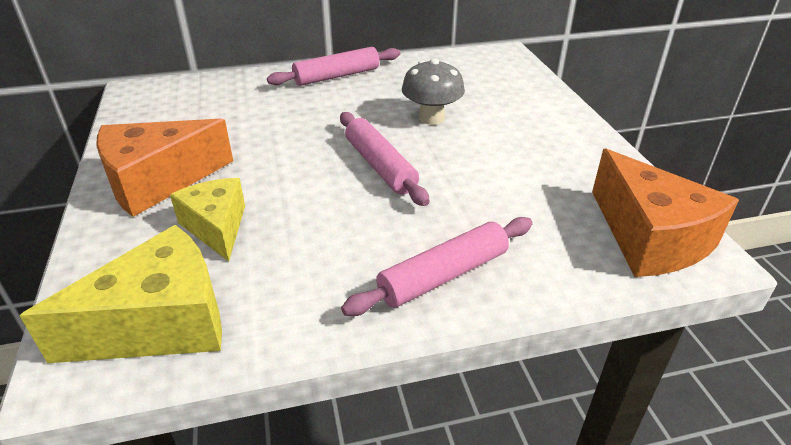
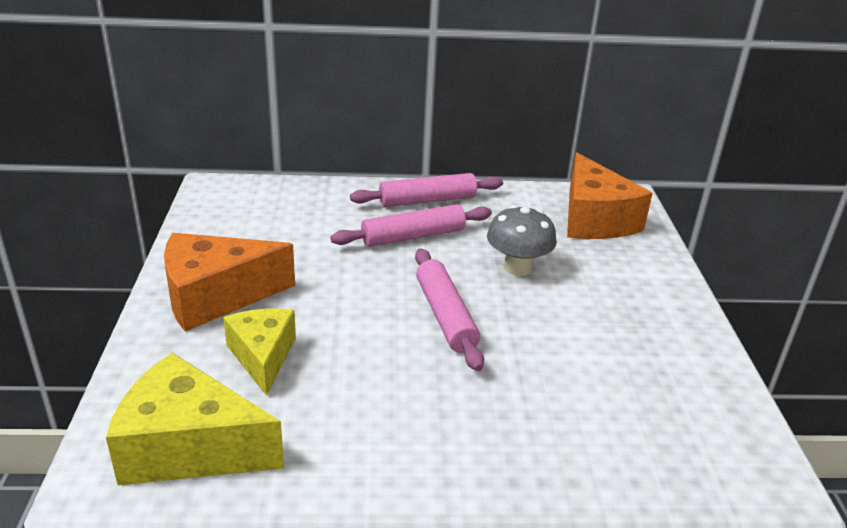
camera: 10 degrees right, 5 degrees down
yellow cheese [19,225,222,363] -> yellow cheese turned 150 degrees counterclockwise [106,353,284,485]
pink rolling pin [341,217,533,316] -> pink rolling pin moved to [331,204,492,247]
orange cheese [592,149,739,277] -> orange cheese moved to [567,153,653,239]

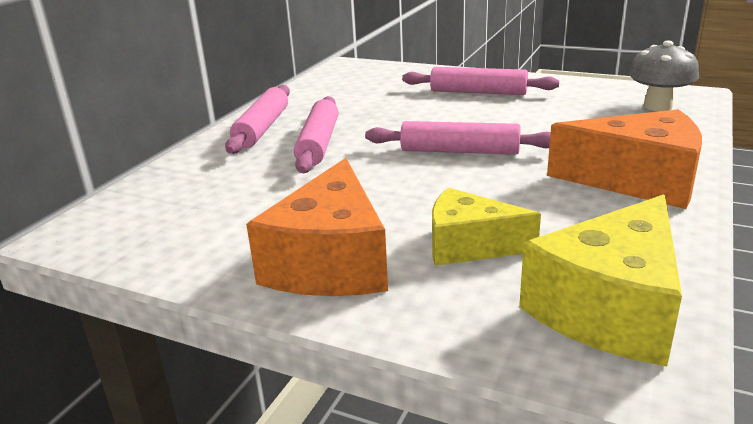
camera: 60 degrees left, 5 degrees down
grey mushroom [487,205,557,276] -> grey mushroom moved to [628,41,699,111]
orange cheese [567,153,653,239] -> orange cheese moved to [547,109,702,209]
none -> pink rolling pin [402,67,559,95]

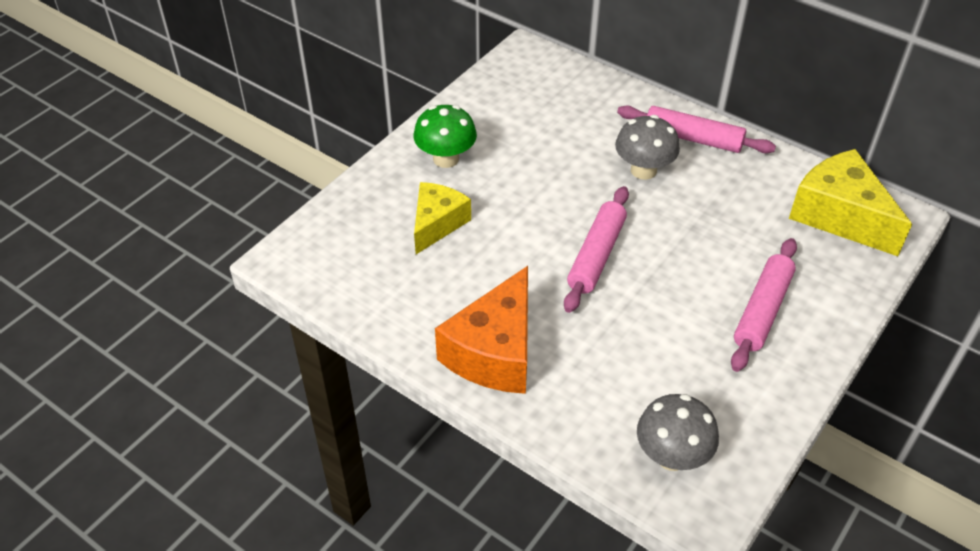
camera: 100 degrees right, 20 degrees up
orange cheese [246,158,388,296] -> green mushroom [414,105,477,168]
pink rolling pin [294,96,339,173] -> grey mushroom [615,115,680,180]
yellow cheese [519,194,682,366] -> yellow cheese moved to [789,149,912,256]

